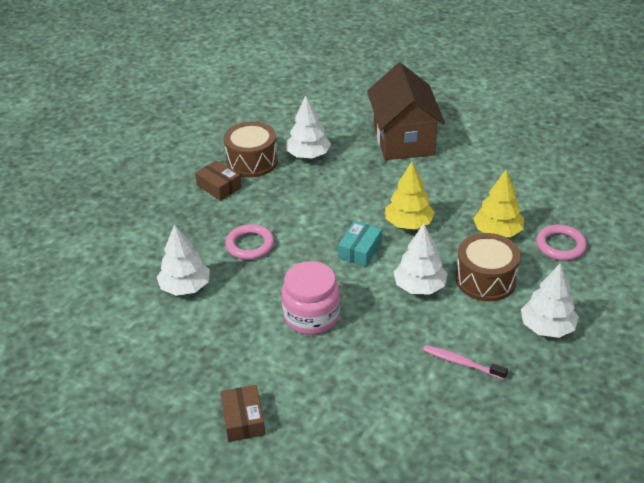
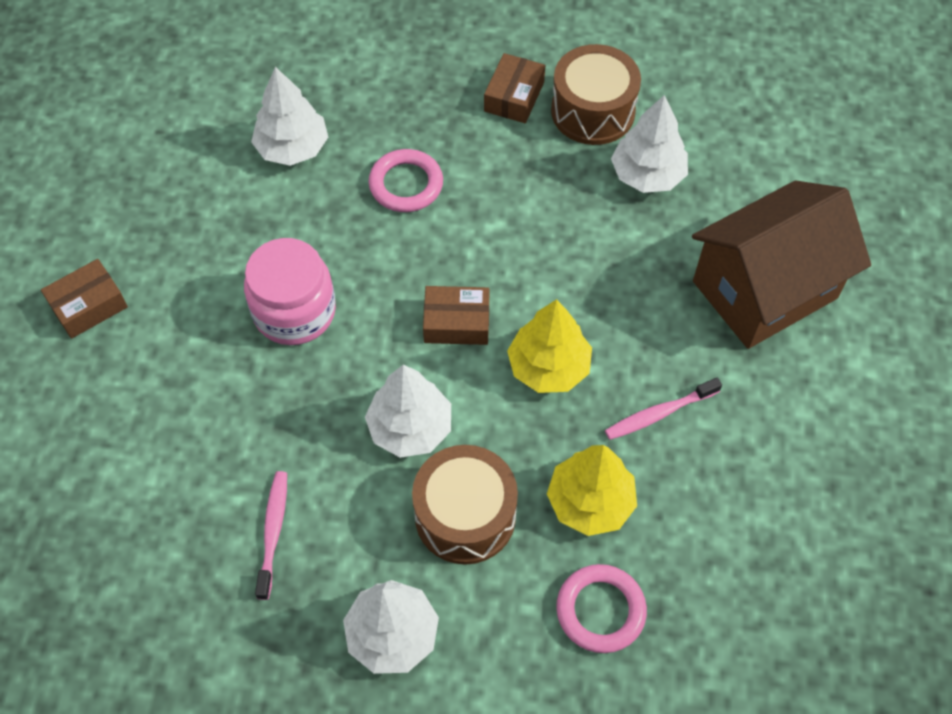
camera: 65 degrees right, 20 degrees up
turquoise box [338,221,382,267] -> brown box [423,286,490,345]
none -> pink toothbrush [605,378,722,440]

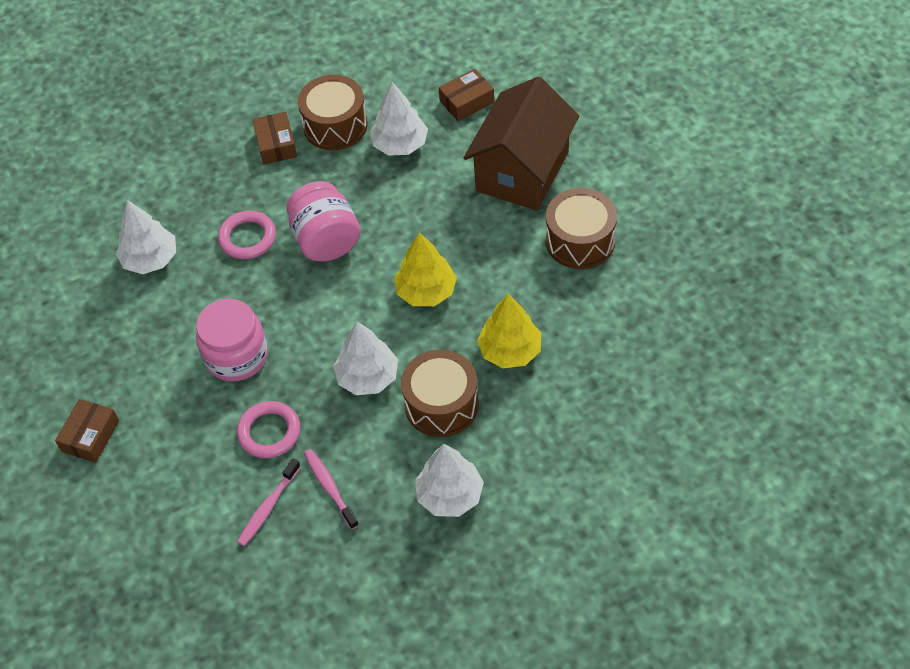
camera: 30 degrees left, 5 degrees down
brown box [423,286,490,345] -> brown box moved to [438,69,494,121]
pink ring [556,564,647,653] -> pink ring moved to [237,401,300,458]
pink toothbrush [605,378,722,440] -> pink toothbrush moved to [237,459,301,546]
none -> pink jar [286,181,360,262]
none -> brown drum [546,188,617,269]

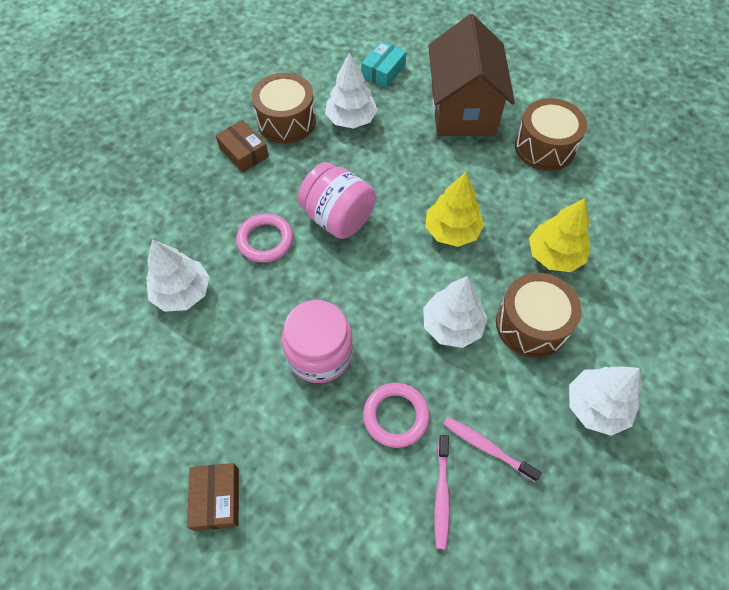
camera: 30 degrees left, 5 degrees up
brown box [438,69,494,121] -> turquoise box [361,41,407,88]

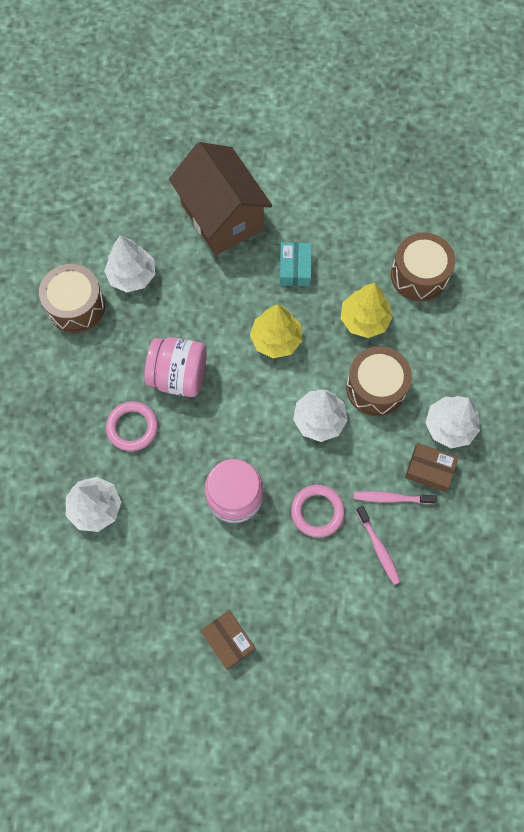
camera: 30 degrees left, 10 degrees up
brown box [216,120,269,173] -> brown box moved to [405,443,459,492]
turquoise box [361,41,407,88] -> turquoise box moved to [280,242,312,286]
brown drum [515,98,587,171] -> brown drum moved to [391,233,455,301]

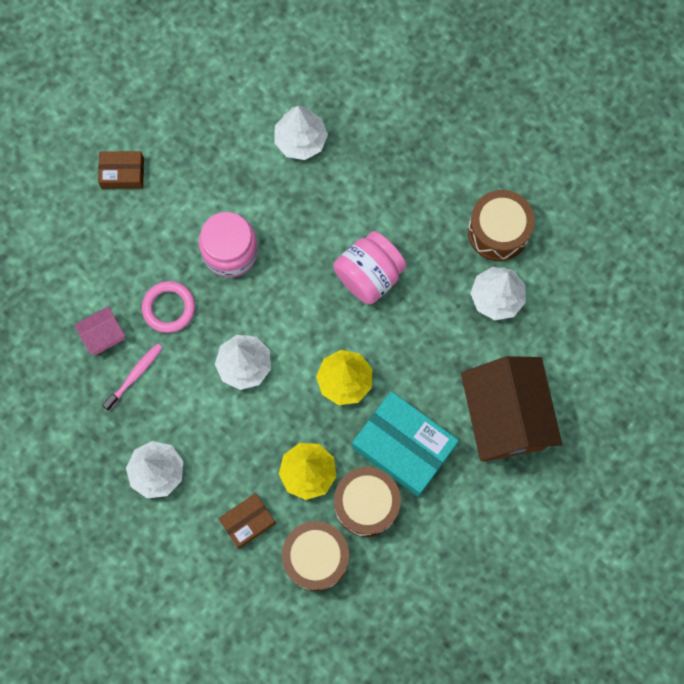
camera: 125 degrees right, 5 degrees up
pink ring [106,401,158,451] -> none
brown house [169,142,272,255] -> brown house turned 75 degrees clockwise [461,356,562,462]
turquoise box [280,242,312,286] -> turquoise box [352,391,459,497], size x1.88
brown drum [346,346,412,416] -> brown drum moved to [334,467,401,537]
pink toothbrush [356,506,401,585] -> pink house [75,306,125,355]
brown box [405,443,459,492] -> brown box moved to [218,493,276,549]

